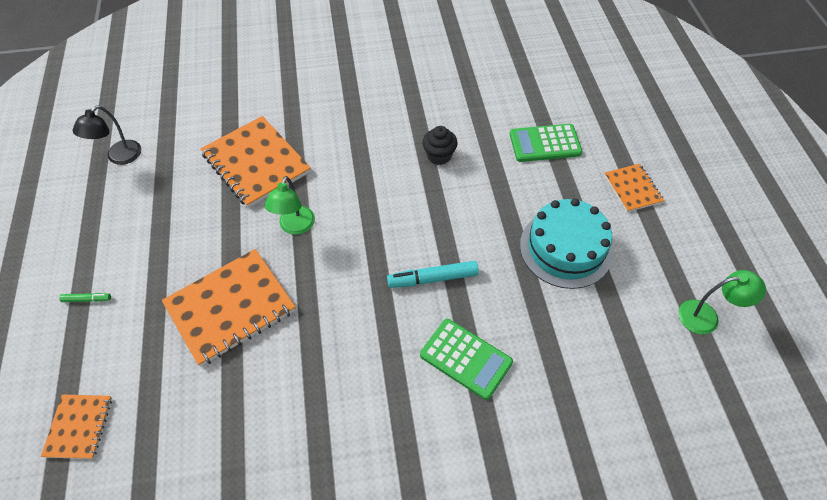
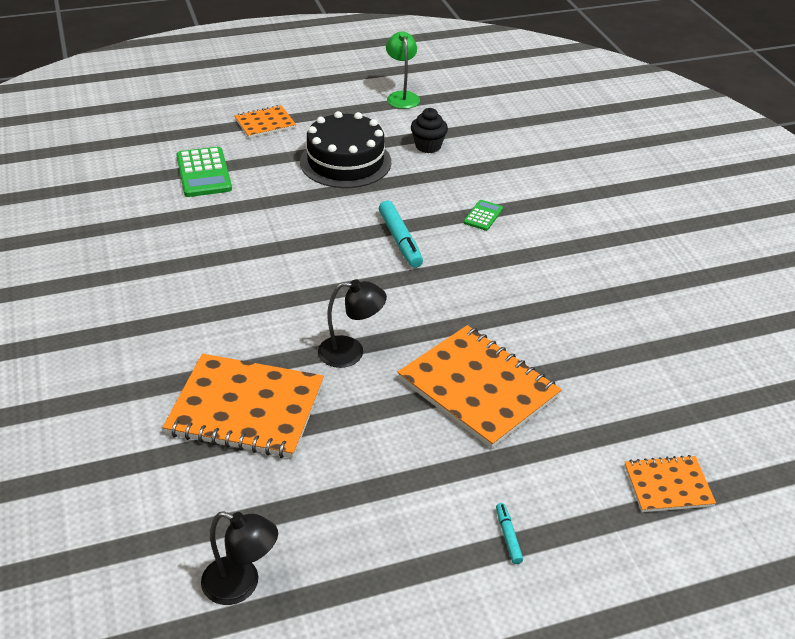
camera: 100 degrees left, 15 degrees down
green marker [59,293,111,302] -> turquoise marker [496,503,523,564]
orange notebook [201,116,311,208] -> orange notebook turned 60 degrees clockwise [163,354,324,458]
green lamp [265,176,315,235] -> black lamp [318,279,387,368]
green calculator [420,319,513,400] -> green calculator [464,200,503,231], size x0.54
black cupcake [422,126,458,165] -> black cupcake moved to [411,108,448,153]
turquoise cake [520,198,613,289] -> black cake [300,111,391,188]

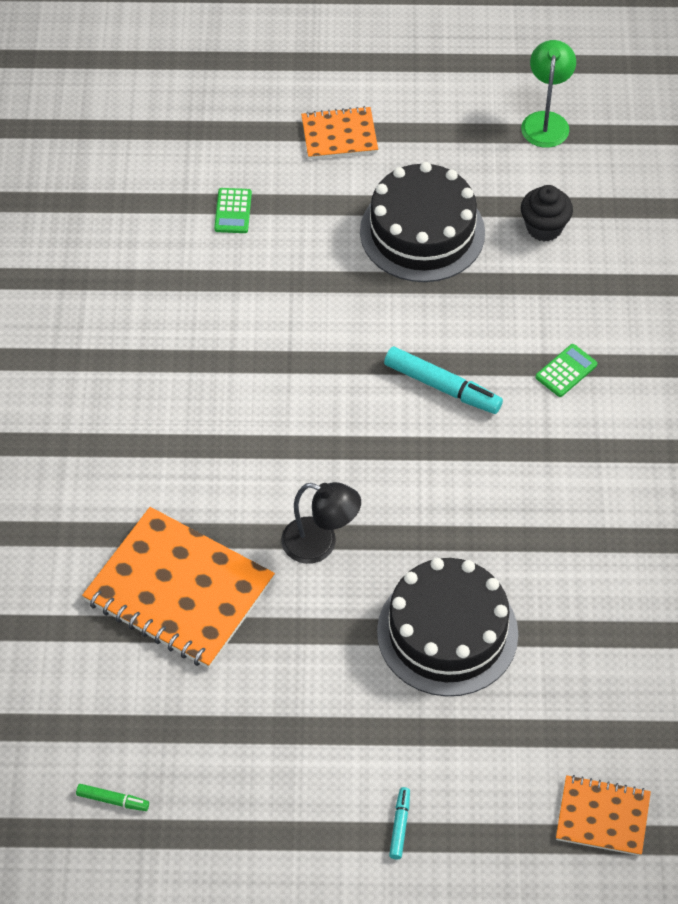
camera: 20 degrees right, 15 degrees up
green calculator [176,147,232,197] -> green calculator [214,188,252,233], size x0.54
black lamp [201,511,278,605] -> green marker [76,784,149,811]
turquoise marker [379,201,423,268] -> turquoise marker turned 60 degrees counterclockwise [384,346,503,414]
orange notebook [398,325,562,449] -> black cake [377,558,518,696]

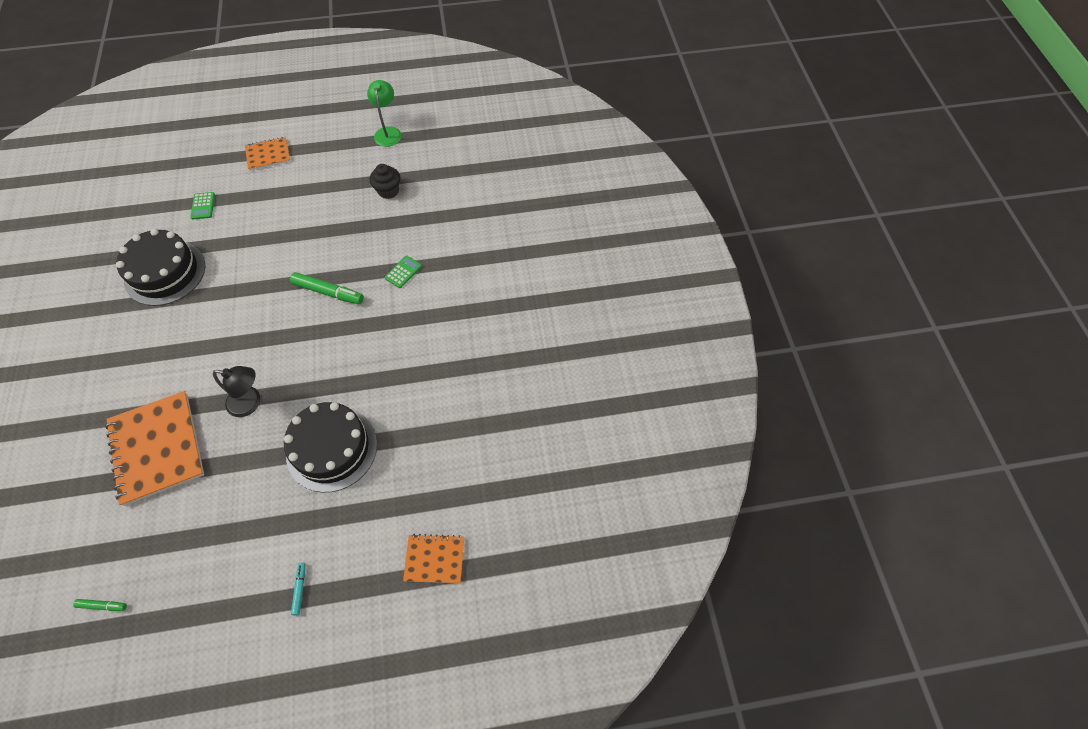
camera: 10 degrees left, 5 degrees up
orange notebook [82,507,275,669] -> orange notebook turned 45 degrees clockwise [105,391,204,506]
black cake [360,162,485,282] -> black cake moved to [116,229,205,306]
turquoise marker [384,346,503,414] -> green marker [290,272,364,304]

